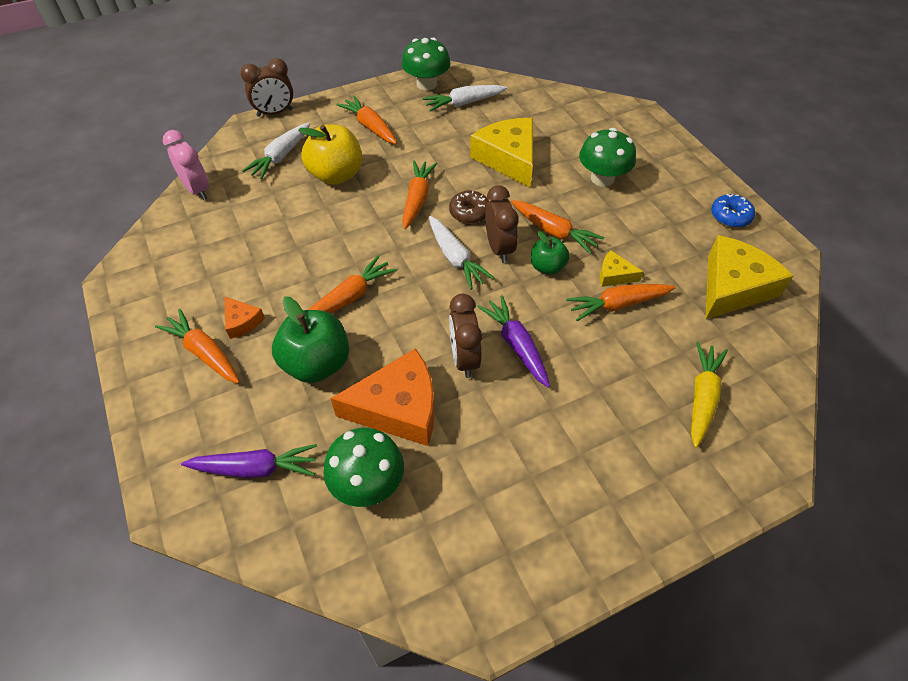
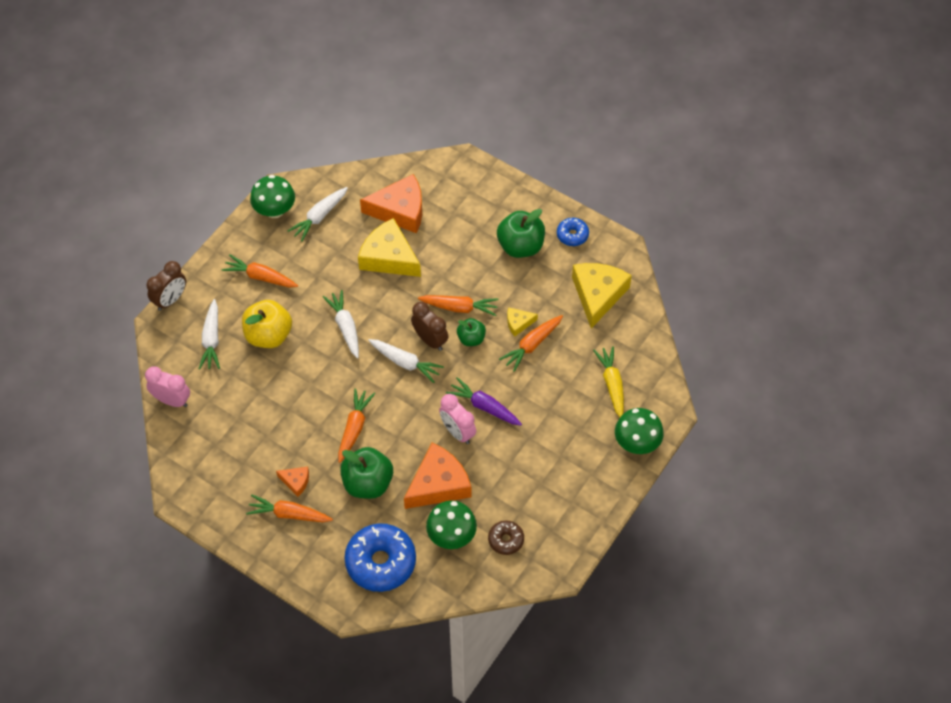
camera: 30 degrees left, 5 degrees up
purple carrot [181,444,317,478] -> blue donut [344,523,416,592]
orange carrot [402,160,437,229] -> white carrot [323,290,359,359]
brown donut [449,190,489,224] -> brown donut moved to [488,521,524,555]
brown clock [449,294,482,378] -> pink clock [439,394,476,444]
green mushroom [579,128,636,187] -> green mushroom moved to [615,408,664,454]
none -> orange cheese [360,174,422,233]
none -> green apple [497,209,545,258]

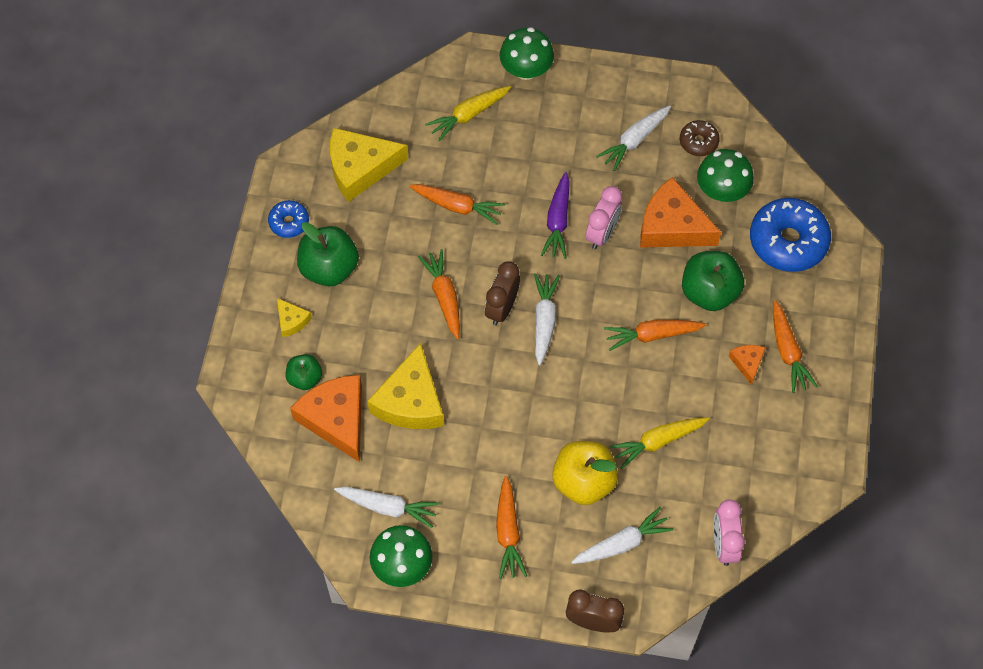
camera: 115 degrees left, 5 degrees up
white carrot [323,290,359,359] -> white carrot moved to [596,105,671,171]
green apple [457,318,486,346] -> green apple moved to [285,354,322,390]
yellow cheese [507,307,538,336] -> yellow cheese moved to [277,298,312,337]
none -> yellow carrot [609,417,709,469]

